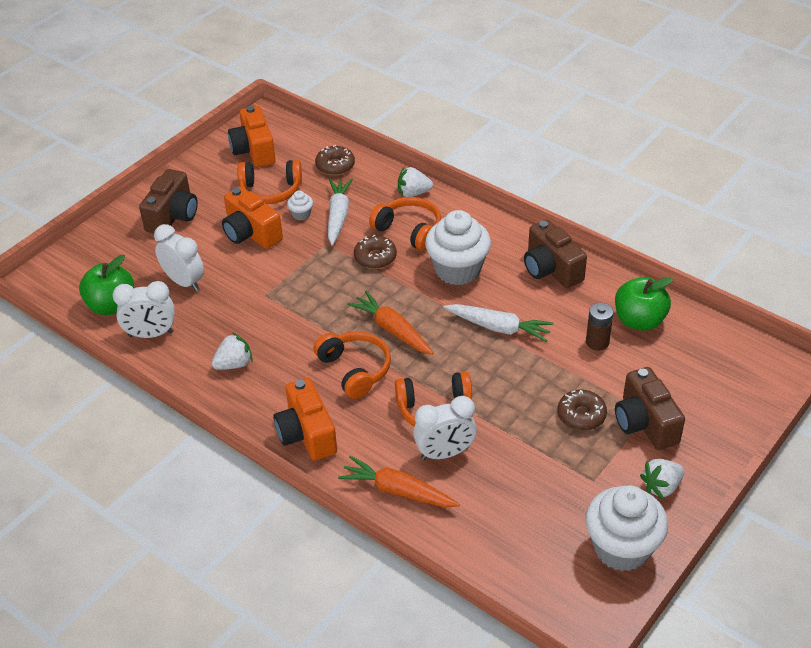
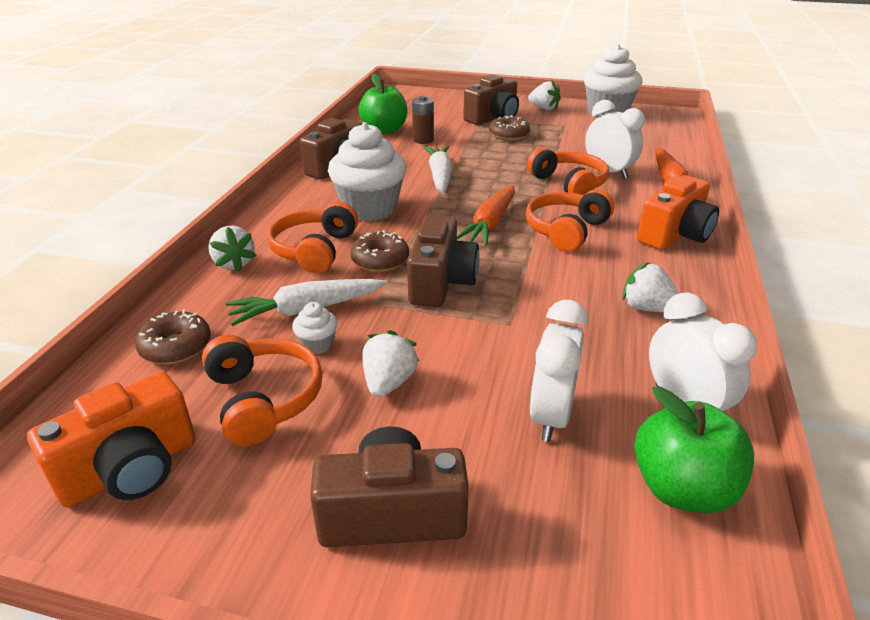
camera: 115 degrees left, 10 degrees down
orange camera [222,186,283,249] -> white strawberry [363,330,420,397]
none -> brown camera [407,215,480,307]

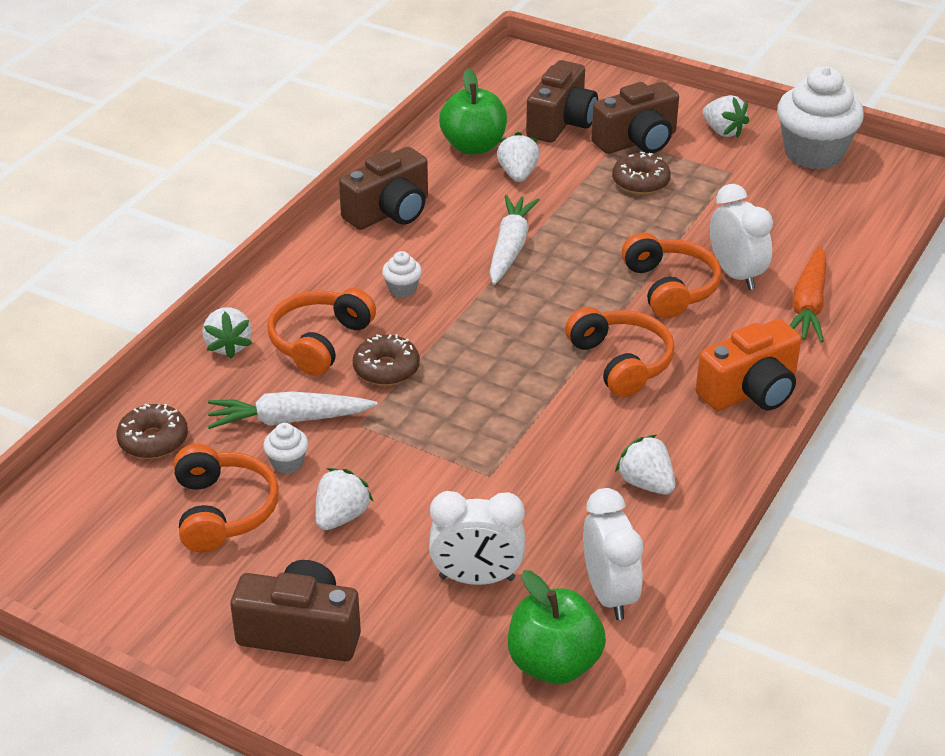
camera: 15 degrees right, 5 degrees up
orange camera [27,372,196,507] -> none
white cupcake [328,122,407,221] -> white cupcake [382,251,422,298], size x0.42
brown camera [407,215,480,307] -> brown camera moved to [526,60,598,143]
brown battery [412,96,434,144] -> white strawberry [497,132,540,182]
orange carrot [457,185,515,245] -> none
orange headphones [526,189,614,252] -> orange headphones turned 105 degrees clockwise [565,307,675,397]
white clock [529,300,588,442] -> white clock turned 120 degrees counterclockwise [429,491,525,585]

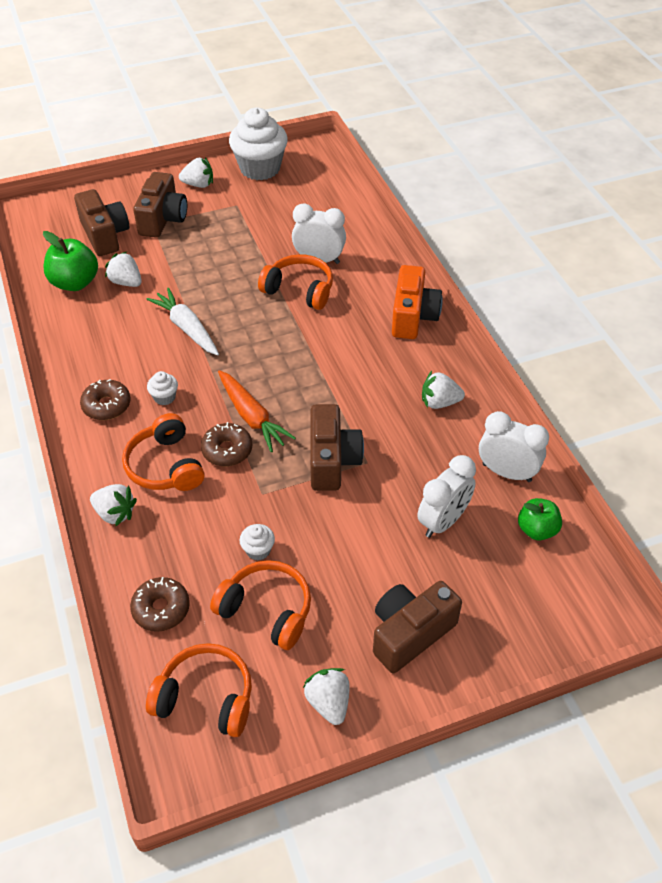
camera: 50 degrees left, 10 degrees up
white carrot [208,391,378,429] -> none
white strawberry [315,468,374,530] -> white strawberry moved to [303,668,350,725]
brown camera [339,147,428,230] -> brown camera moved to [310,404,364,491]
green apple [508,570,606,684] -> green apple [518,498,562,540], size x0.66
orange headphones [565,307,675,397] -> orange headphones moved to [146,643,252,737]
brown donut [612,152,671,194] -> brown donut moved to [80,379,131,420]
orange carrot [790,246,826,343] -> orange carrot moved to [218,370,296,452]

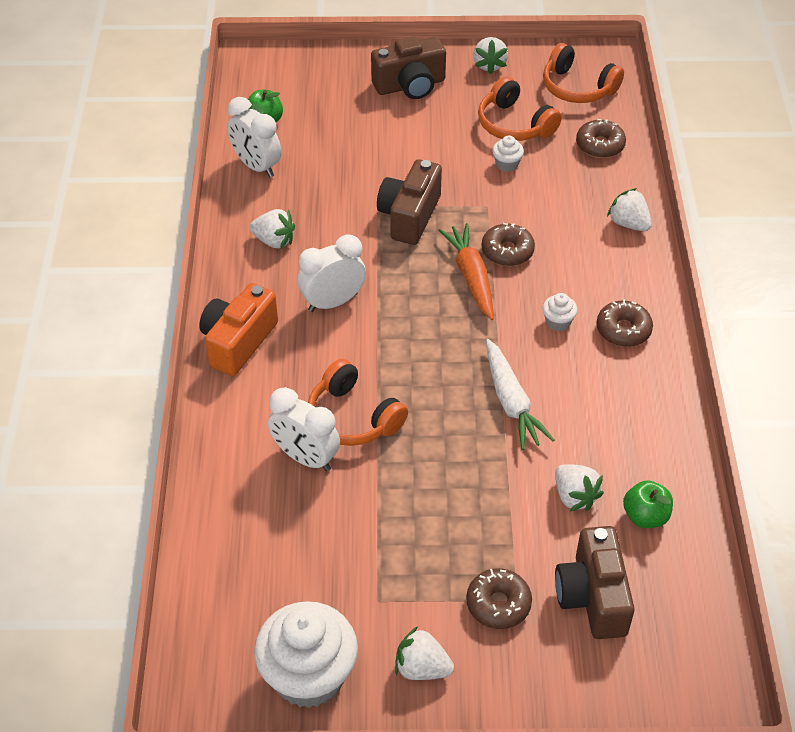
camera: 160 degrees left, 0 degrees up
green apple [43,231,98,291] -> green apple [623,480,673,528], size x0.66
orange headphones [122,413,205,491] -> none
brown camera [133,172,187,238] -> brown donut [466,568,532,629]
white clock [417,455,476,538] -> white clock moved to [298,234,366,312]

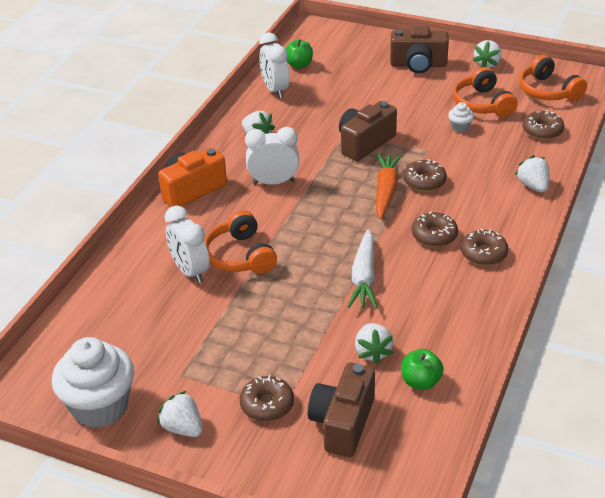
camera: 25 degrees right, 10 degrees down
white cupcake [542,293,578,331] -> brown donut [412,212,458,247]

